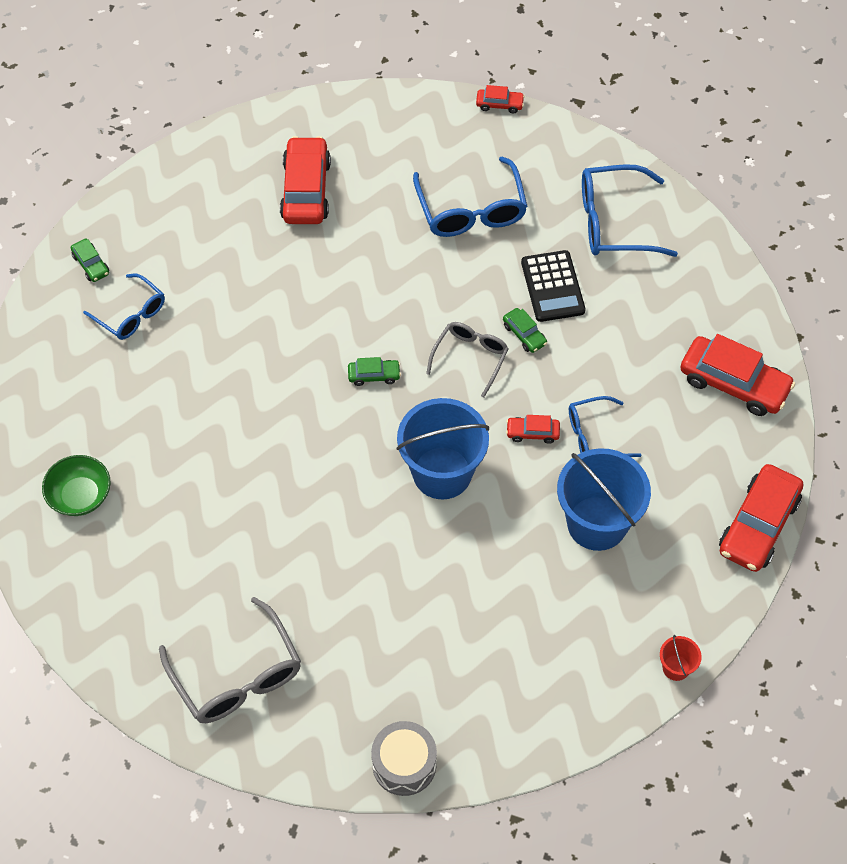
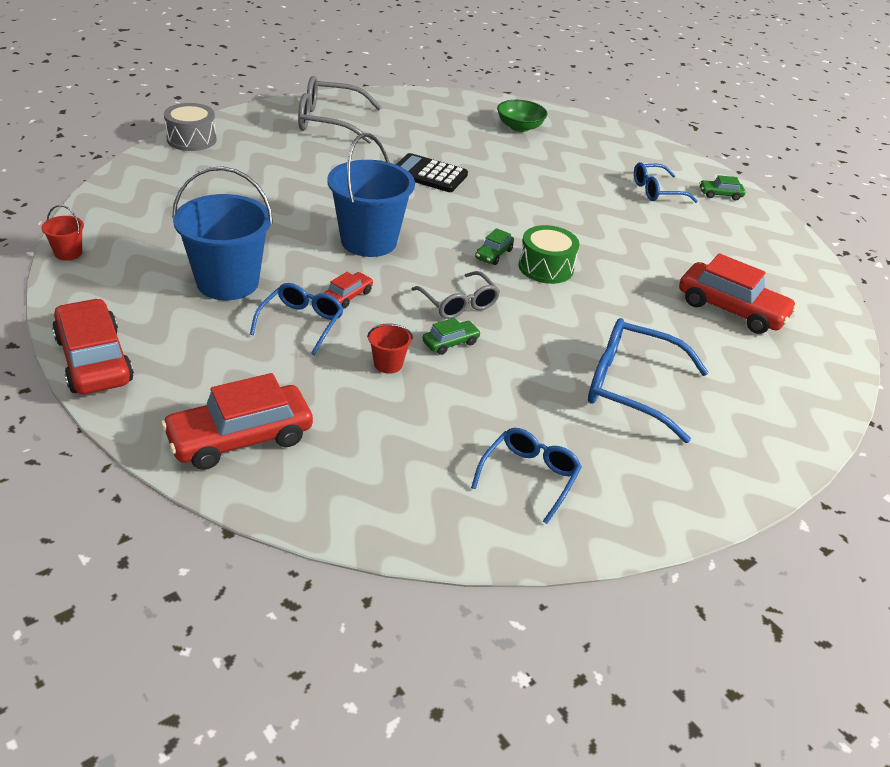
camera: 120 degrees right, 20 degrees down
red car [476,85,525,114] -> none
green car [503,308,547,353] -> green car turned 150 degrees clockwise [422,318,481,355]
black calculator [521,250,586,322] -> black calculator moved to [396,153,468,192]
blue glasses [582,164,678,257] -> blue glasses [471,428,582,524], size x0.63
none -> red bucket [367,323,413,374]
none -> green drum [519,225,579,284]

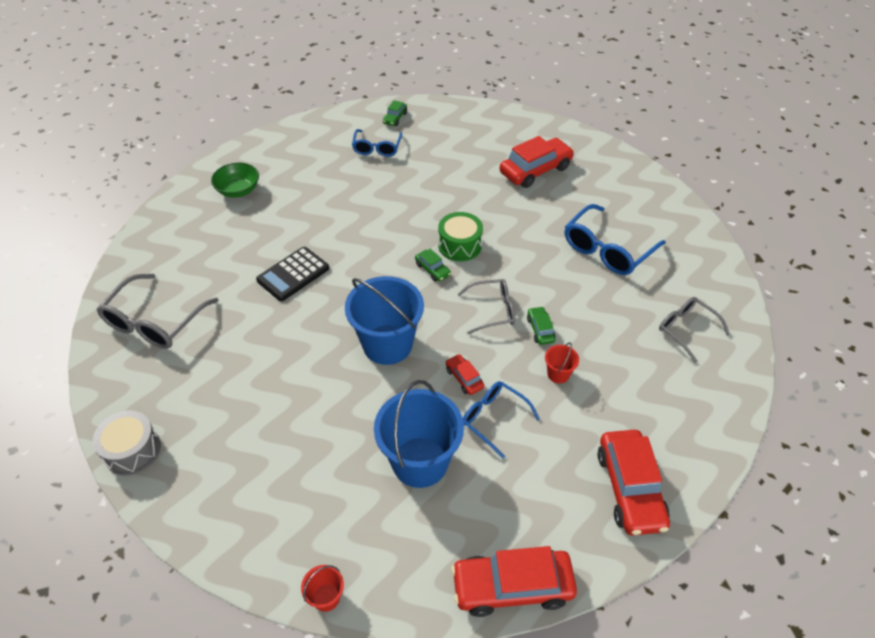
camera: 65 degrees left, 10 degrees up
blue glasses [471,428,582,524] -> grey glasses [659,297,730,363]

